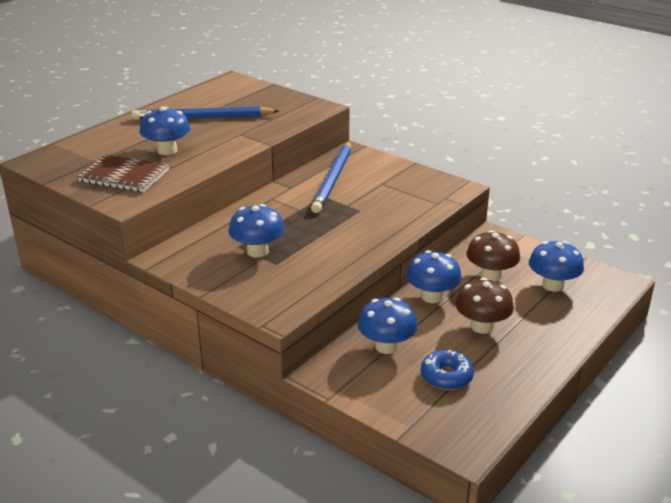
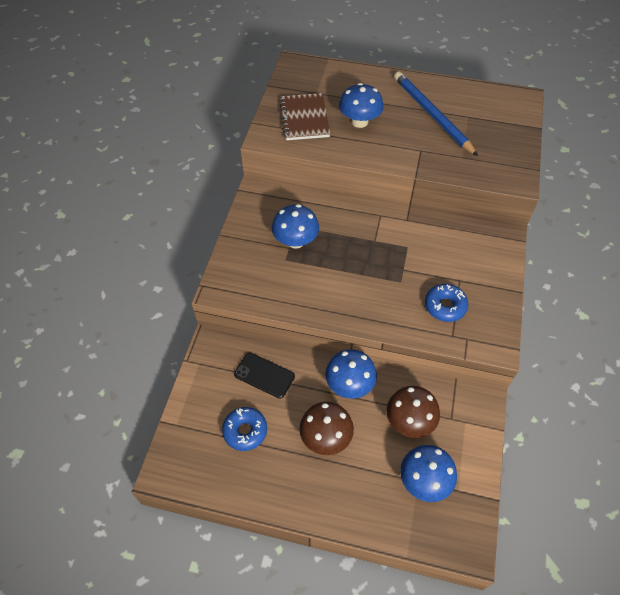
camera: 65 degrees right, 25 degrees up
blue pencil [311,142,351,213] -> none
blue mushroom [358,298,418,354] -> black phone [234,352,295,399]
none -> blue donut [425,284,468,322]

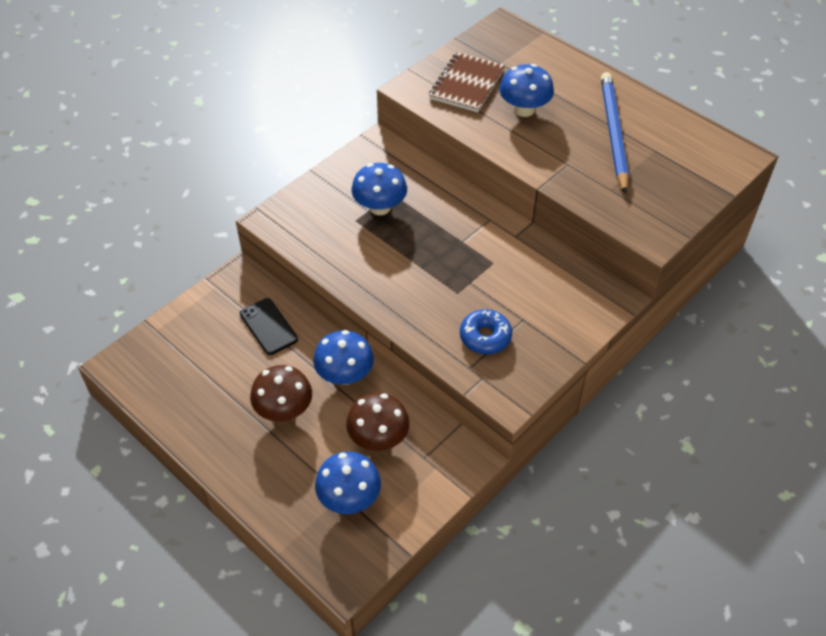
camera: 30 degrees right, 5 degrees down
blue donut [222,407,267,451] -> none

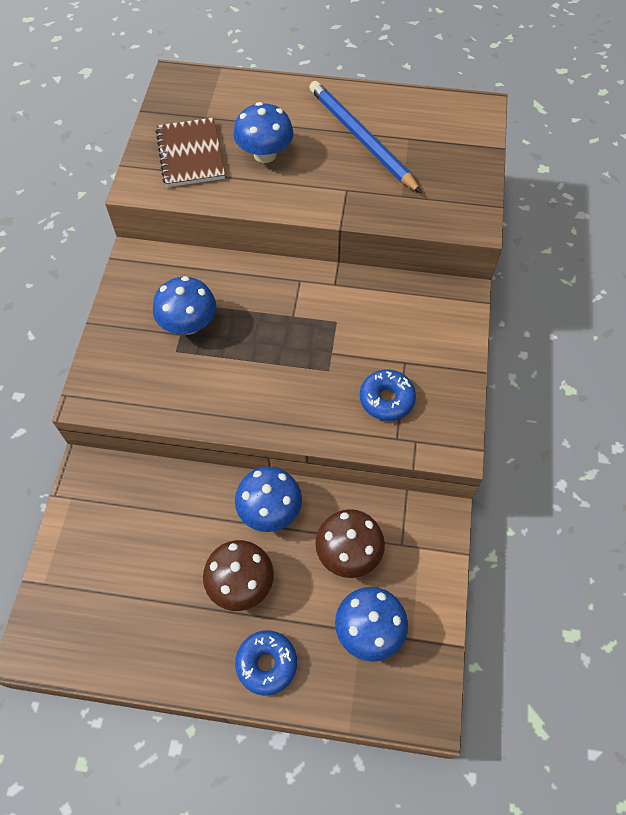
camera: 35 degrees left, 10 degrees up
black phone [240,298,298,355] -> none
none -> blue donut [235,630,297,696]

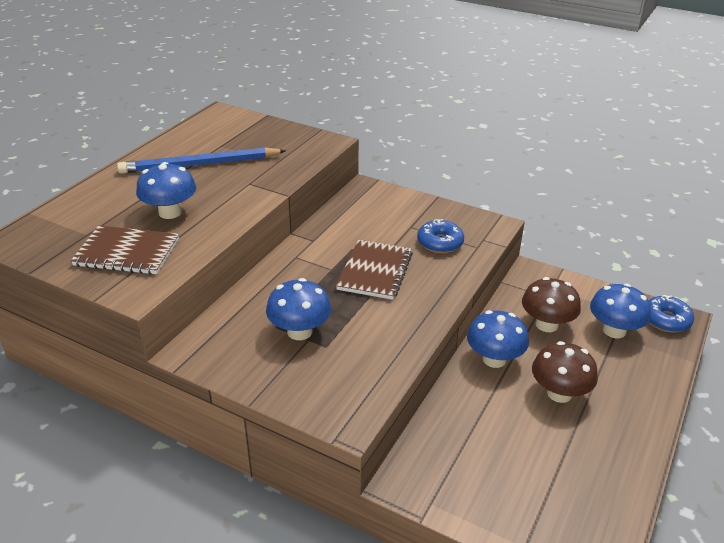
camera: 70 degrees left, 25 degrees down
blue donut [235,630,297,696] -> blue donut moved to [649,295,694,333]
none -> brown notebook [336,240,413,300]

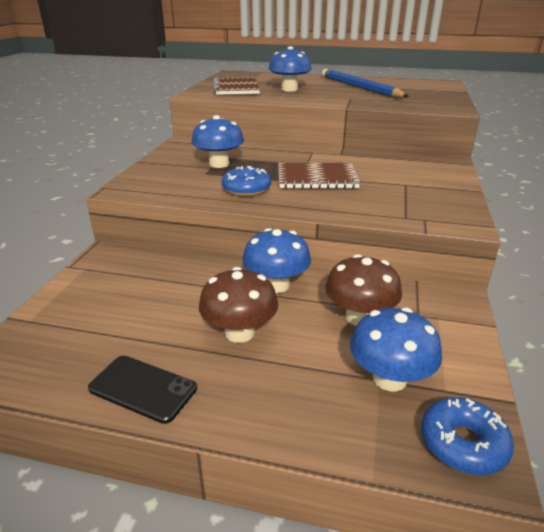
camera: 75 degrees right, 5 degrees down
blue donut [417,219,464,253] -> blue donut moved to [221,166,271,197]
none -> black phone [88,356,197,424]

